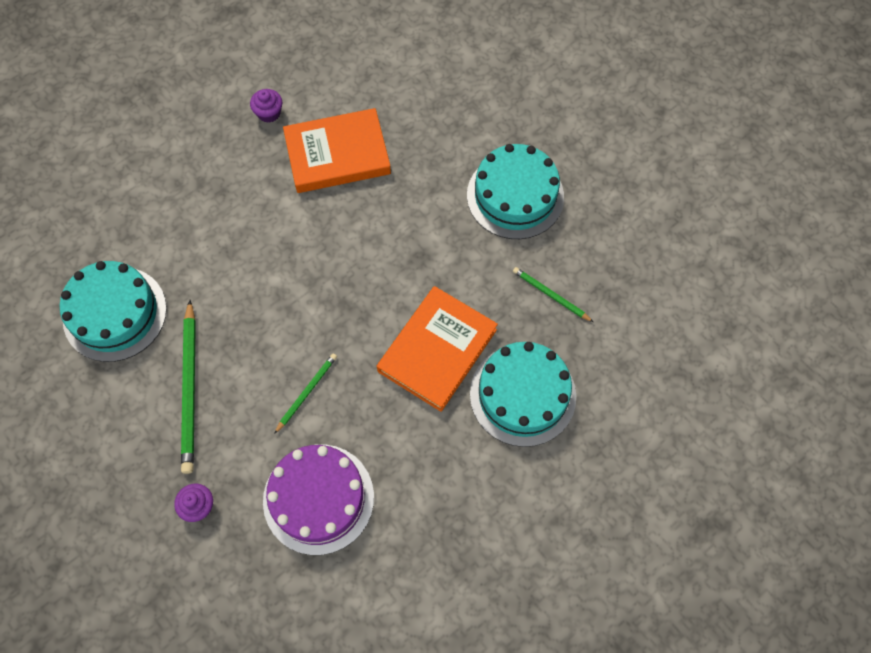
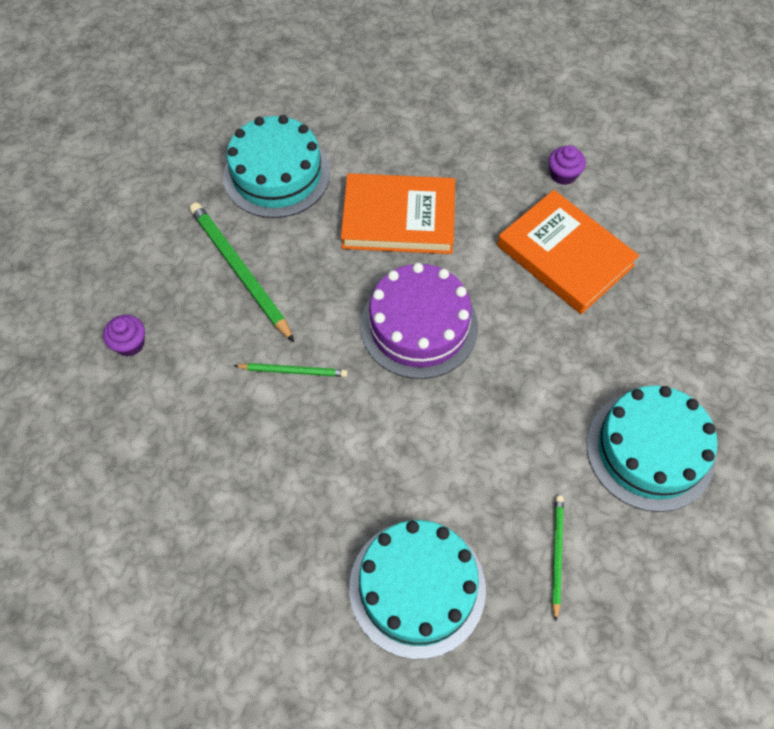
camera: 60 degrees right, 5 degrees down
green pencil [181,300,196,474] -> green pencil turned 90 degrees clockwise [190,202,294,342]
purple cake [263,444,374,555] -> purple cake moved to [360,263,478,379]
orange book [377,286,498,412] -> orange book moved to [341,173,455,254]

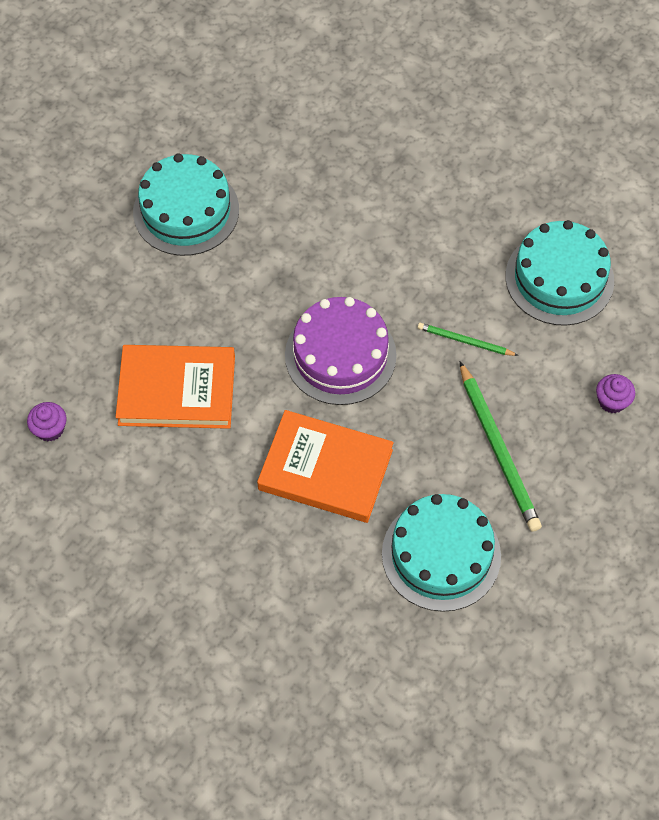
camera: 165 degrees left, 0 degrees up
turquoise cake [349,520,486,659] -> turquoise cake moved to [505,220,614,326]
orange book [497,190,639,314] -> orange book turned 60 degrees counterclockwise [116,345,235,429]
purple cupcake [549,145,586,185] -> purple cupcake moved to [27,402,67,441]
green pencil [552,495,564,621] -> none

